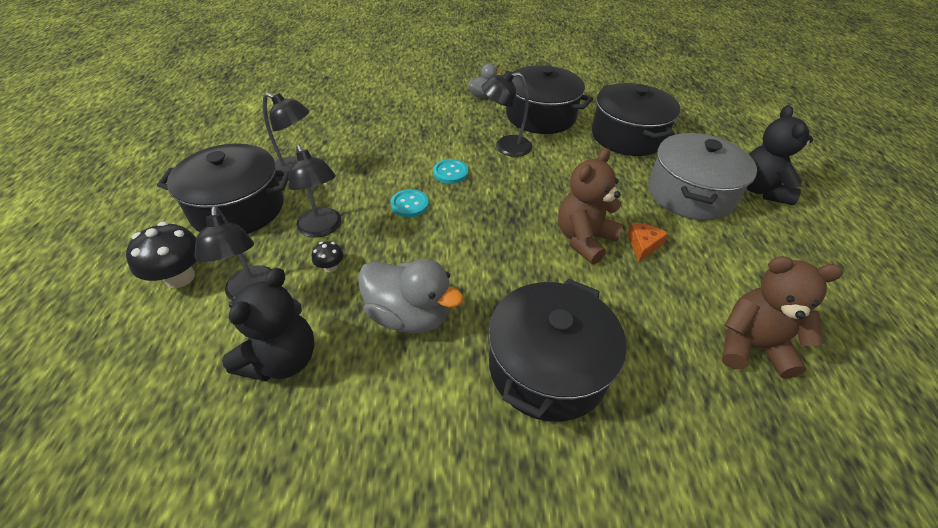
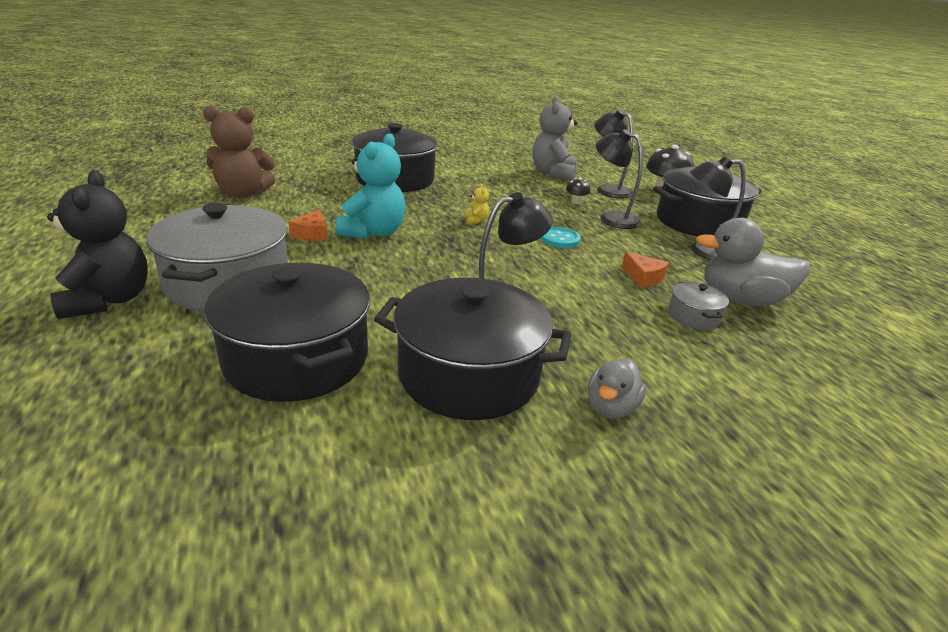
camera: 160 degrees right, 15 degrees down
black teddy bear [222,268,315,381] -> grey teddy bear [532,96,578,181]
grey duck [358,259,464,333] -> grey duck moved to [696,218,810,306]
turquoise button [433,159,468,184] -> none
brown teddy bear [558,148,623,264] -> turquoise teddy bear [336,133,405,239]
none -> yellow teddy bear [465,184,489,224]
none -> orange cheese [622,252,669,288]
none -> grey pot [668,282,729,330]

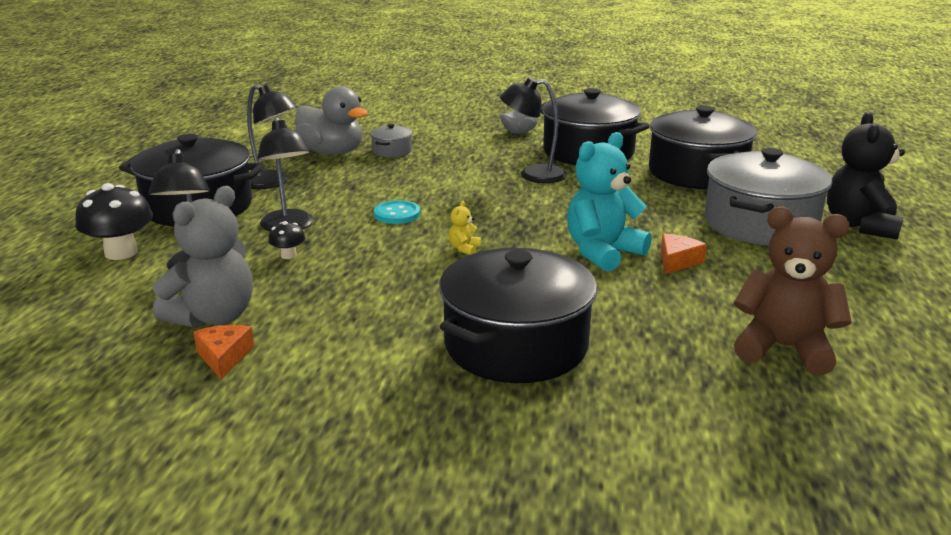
camera: 150 degrees left, 5 degrees down
orange cheese [622,252,669,288] -> orange cheese moved to [193,325,254,380]

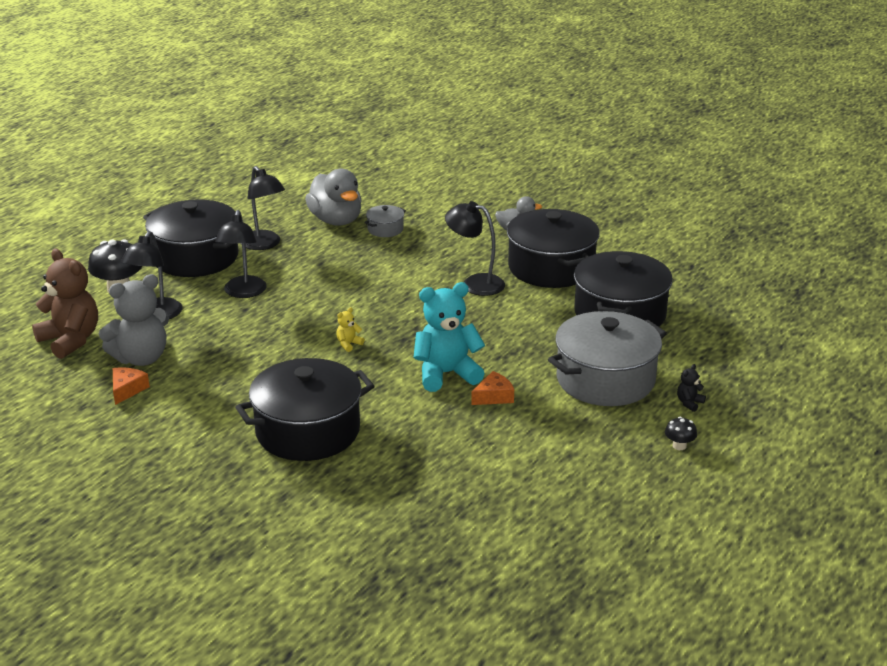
camera: 25 degrees right, 5 degrees up
black mushroom [268,221,305,259] -> black mushroom moved to [665,417,697,450]
turquoise button [374,200,420,224] -> none
brown teddy bear [734,206,852,375] -> brown teddy bear moved to [32,249,98,359]
black teddy bear [827,112,905,240] -> black teddy bear [677,364,706,412], size x0.41

